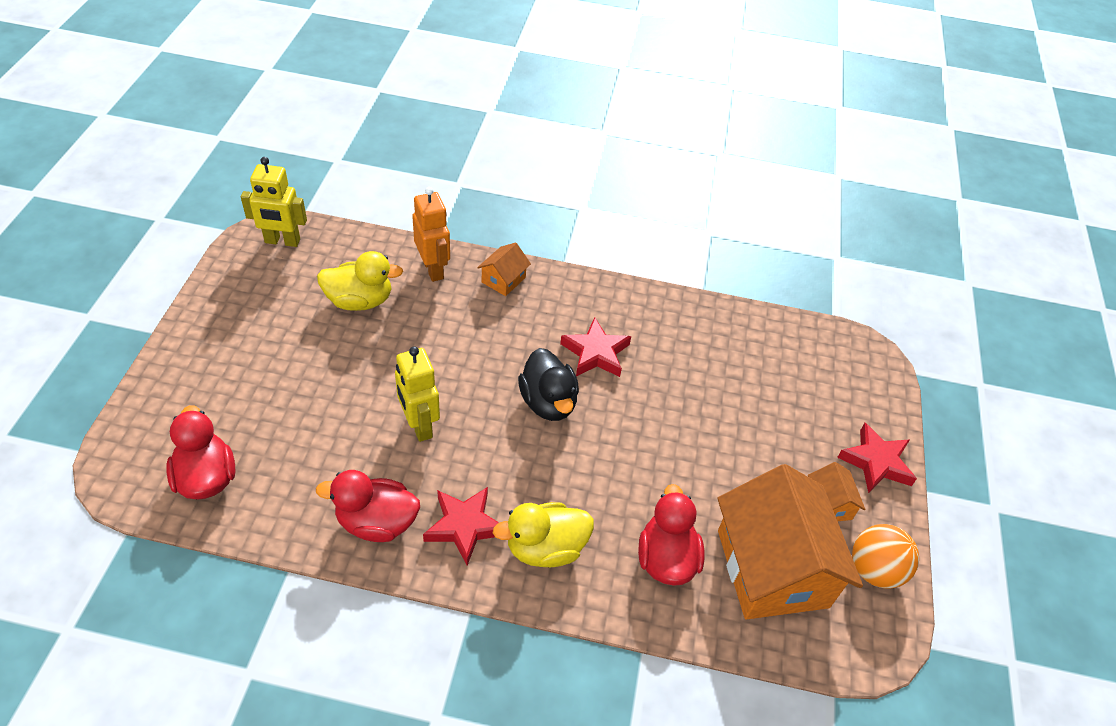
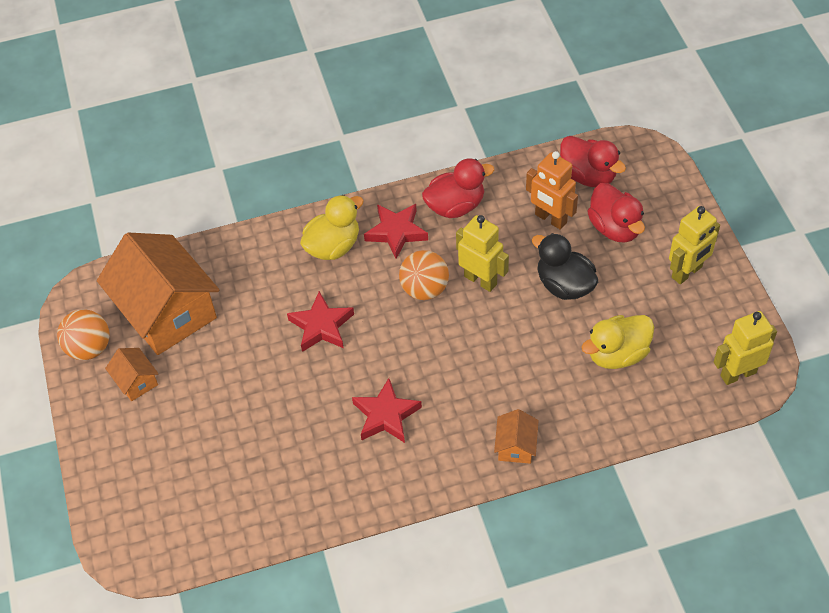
camera: 160 degrees right, 5 degrees up
orange robot [412,187,450,282] -> orange robot moved to [526,151,578,230]
black duck [518,348,579,421] -> black duck moved to [532,233,598,300]
red duck [638,484,704,586] -> red duck moved to [587,183,645,243]
red star [837,423,917,493] -> red star moved to [287,291,354,352]
none -> orange ball [399,250,449,300]
none -> yellow robot [669,206,720,284]

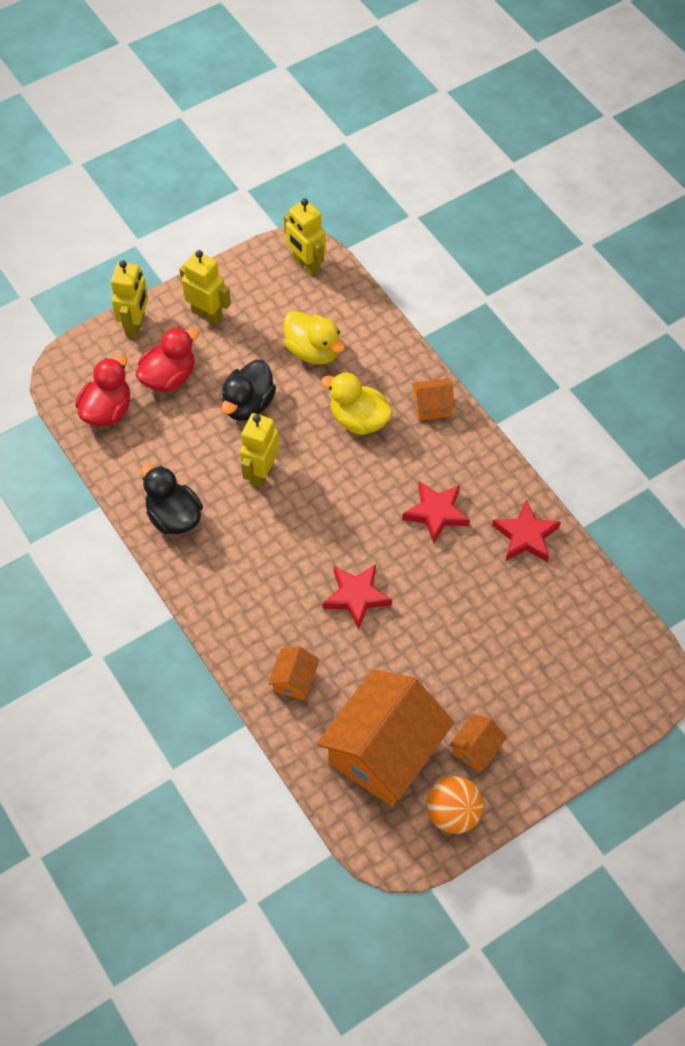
camera: 110 degrees left, 5 degrees up
yellow duck [300,195,364,260] -> yellow duck moved to [321,372,393,435]
red star [364,204,428,259] -> red star moved to [492,500,561,562]
orange ball [399,250,449,300] -> none
red duck [422,158,494,218] -> black duck [141,464,203,534]
orange robot [526,151,578,230] -> none
none -> yellow robot [111,260,148,338]
none -> orange house [268,646,320,700]

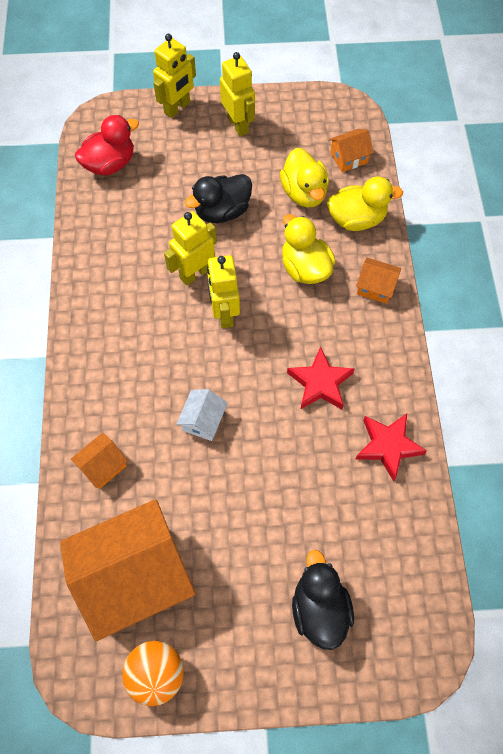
camera: 30 degrees right, 5 degrees up
red duck [136,327,199,392] -> none
black duck [141,464,203,534] -> black duck moved to [292,550,354,650]
yellow robot [284,198,326,276] -> yellow robot moved to [207,255,240,328]
red star [323,564,392,629] -> white house [176,389,228,441]
orange house [449,714,507,772] -> orange house moved to [329,129,374,172]
none -> yellow duck [327,177,403,231]

